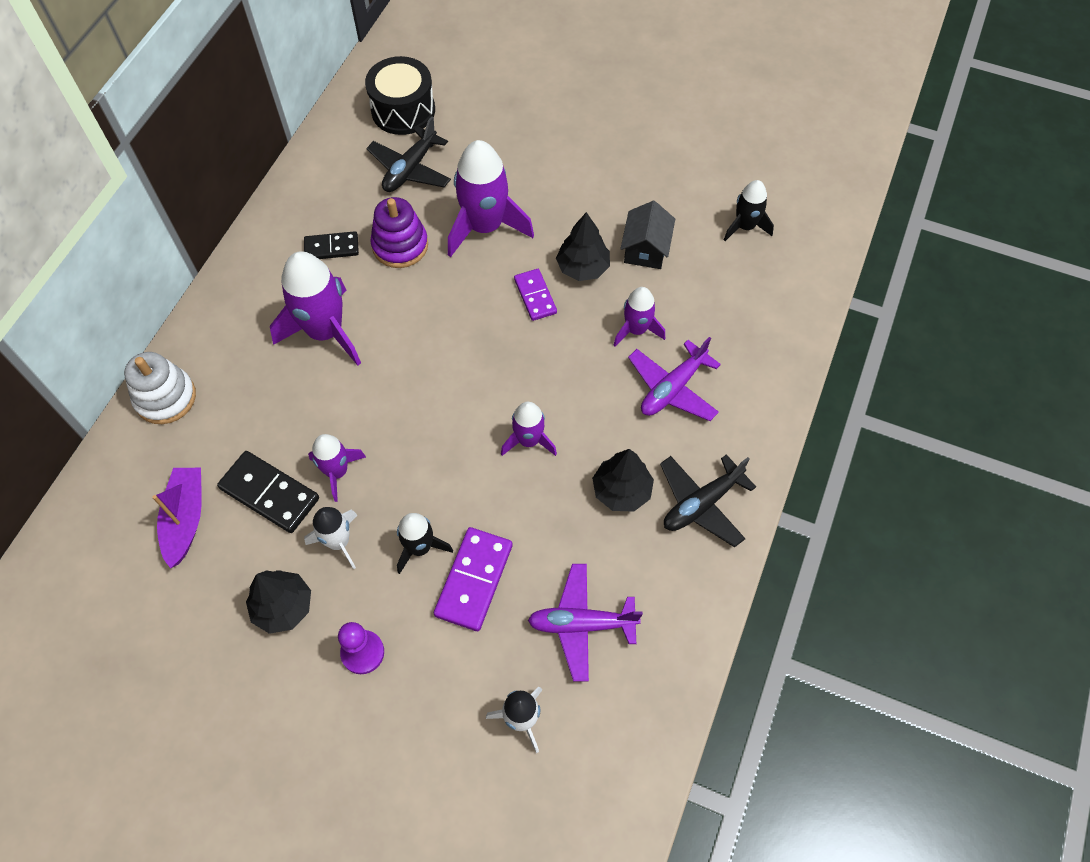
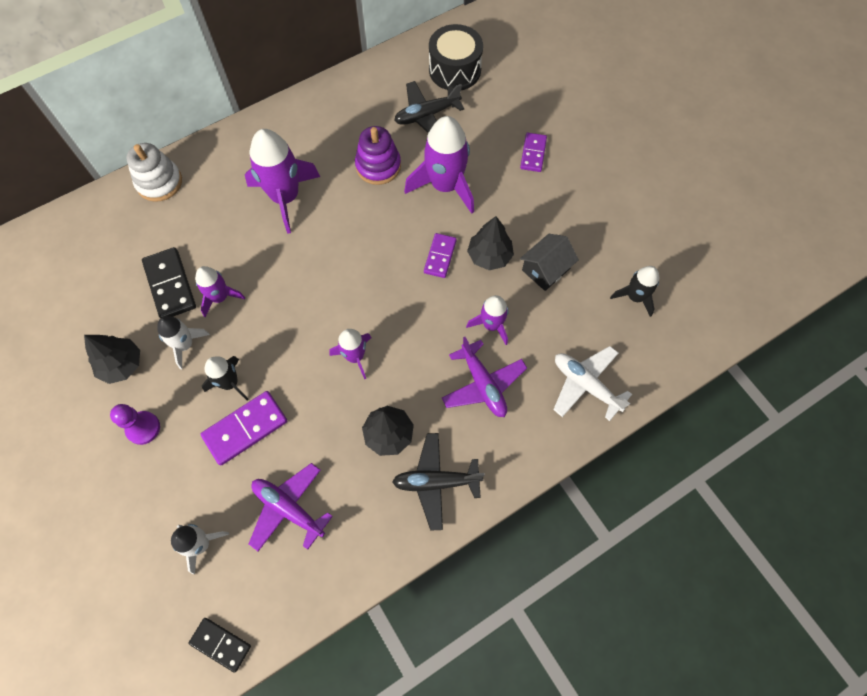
camera: 35 degrees right, 5 degrees up
purple boat [152,468,202,568] -> none
black domino [304,231,359,259] -> black domino moved to [188,618,251,673]
purple plane [628,337,721,421] -> purple plane turned 105 degrees counterclockwise [442,337,527,417]
none -> purple domino [520,133,547,172]
none -> white plane [553,346,632,421]

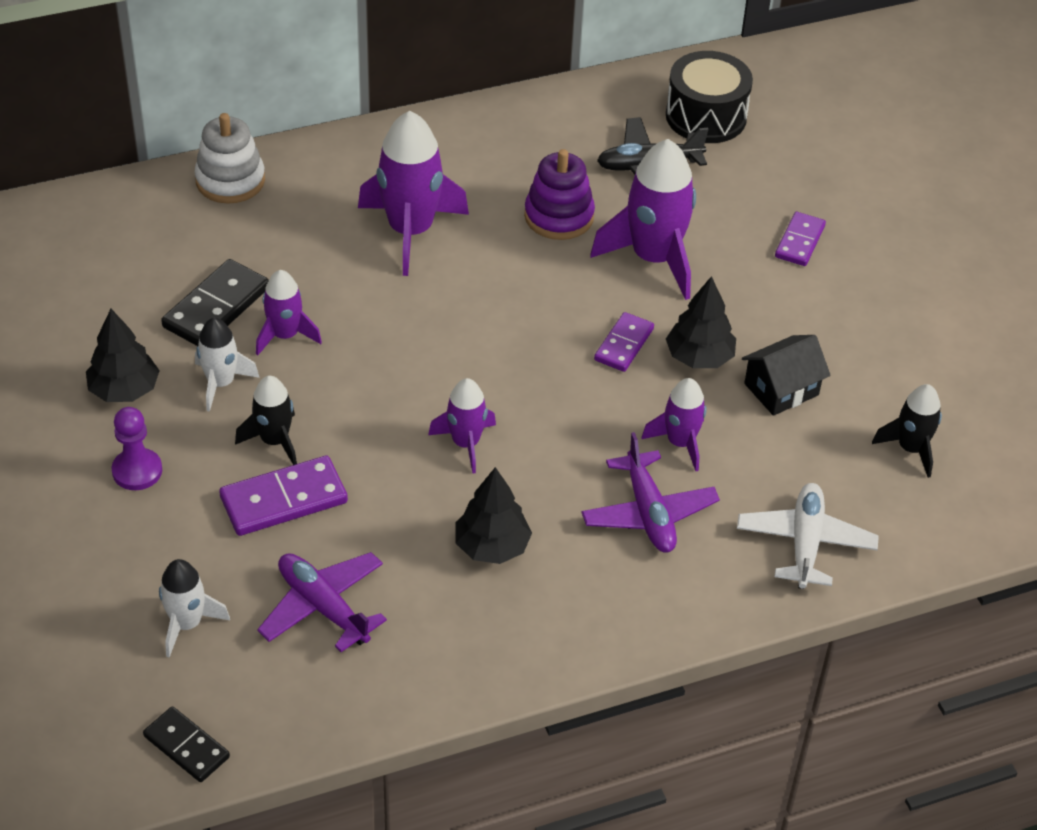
camera: 10 degrees right, 20 degrees down
black domino [142,247,196,319] -> black domino turned 45 degrees clockwise [161,259,269,346]
black plane [392,433,485,531] -> none
white plane [553,346,632,421] -> white plane turned 45 degrees clockwise [737,483,879,589]

